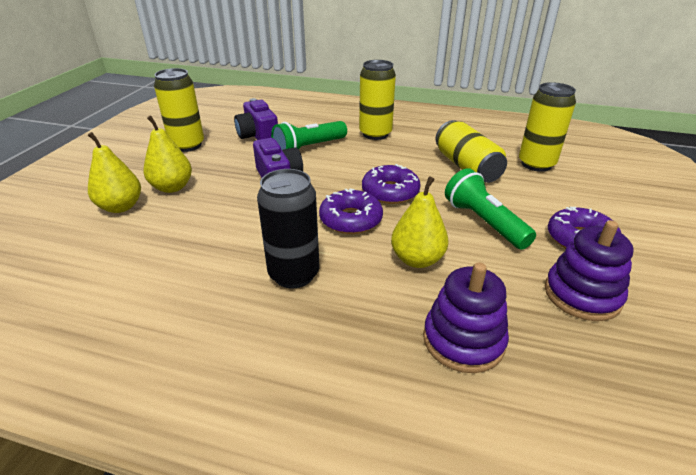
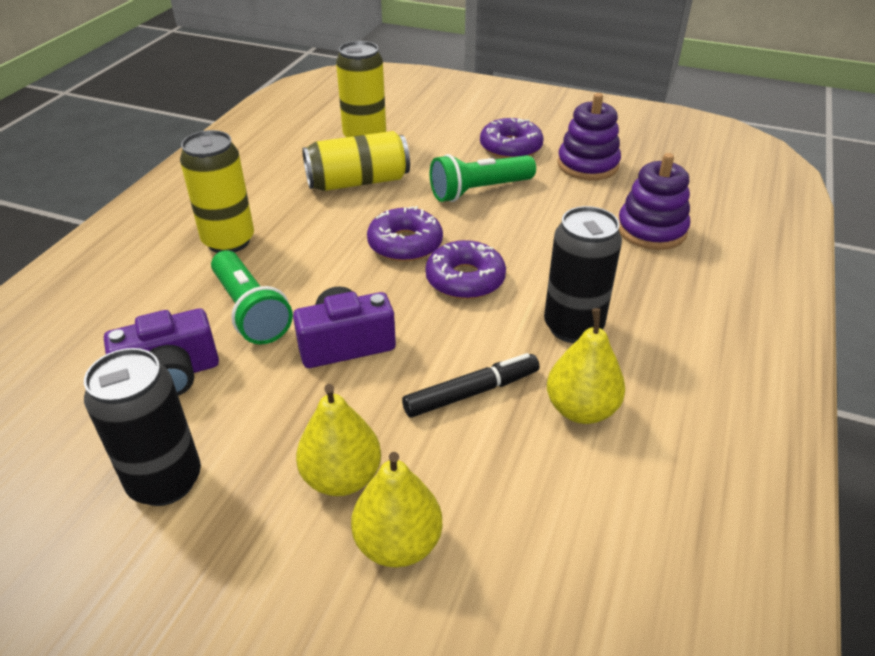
camera: 85 degrees left, 5 degrees up
yellow can [154,68,204,152] -> black can [84,348,201,506]
yellow pear [391,176,449,268] -> yellow pear moved to [547,308,625,424]
none -> black marker [402,353,540,418]

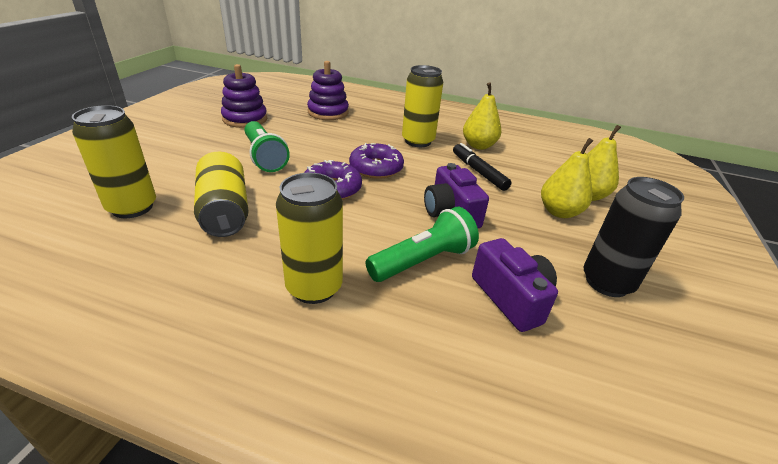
camera: 95 degrees left, 5 degrees down
purple donut [480,118,544,158] -> none
black can [544,206,622,343] -> yellow can [402,65,443,147]

